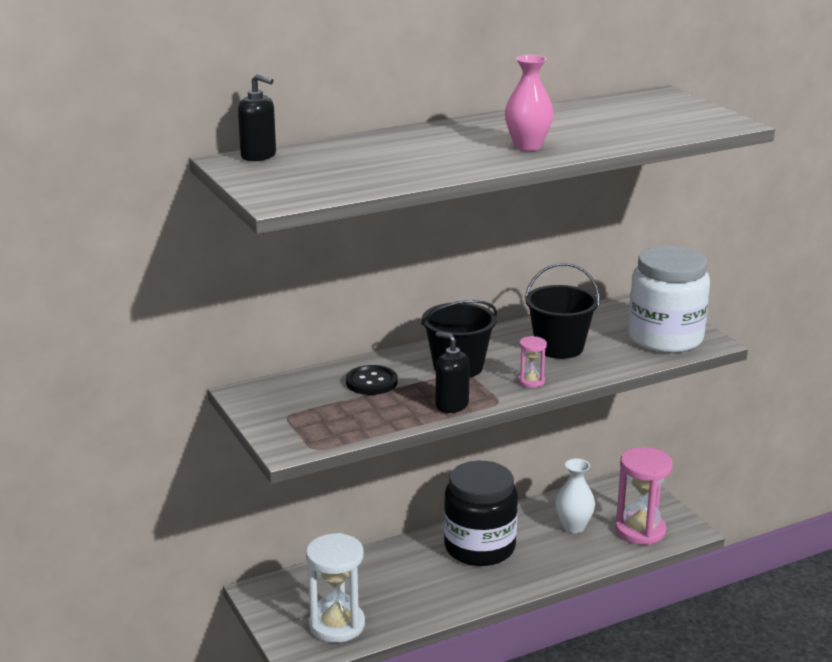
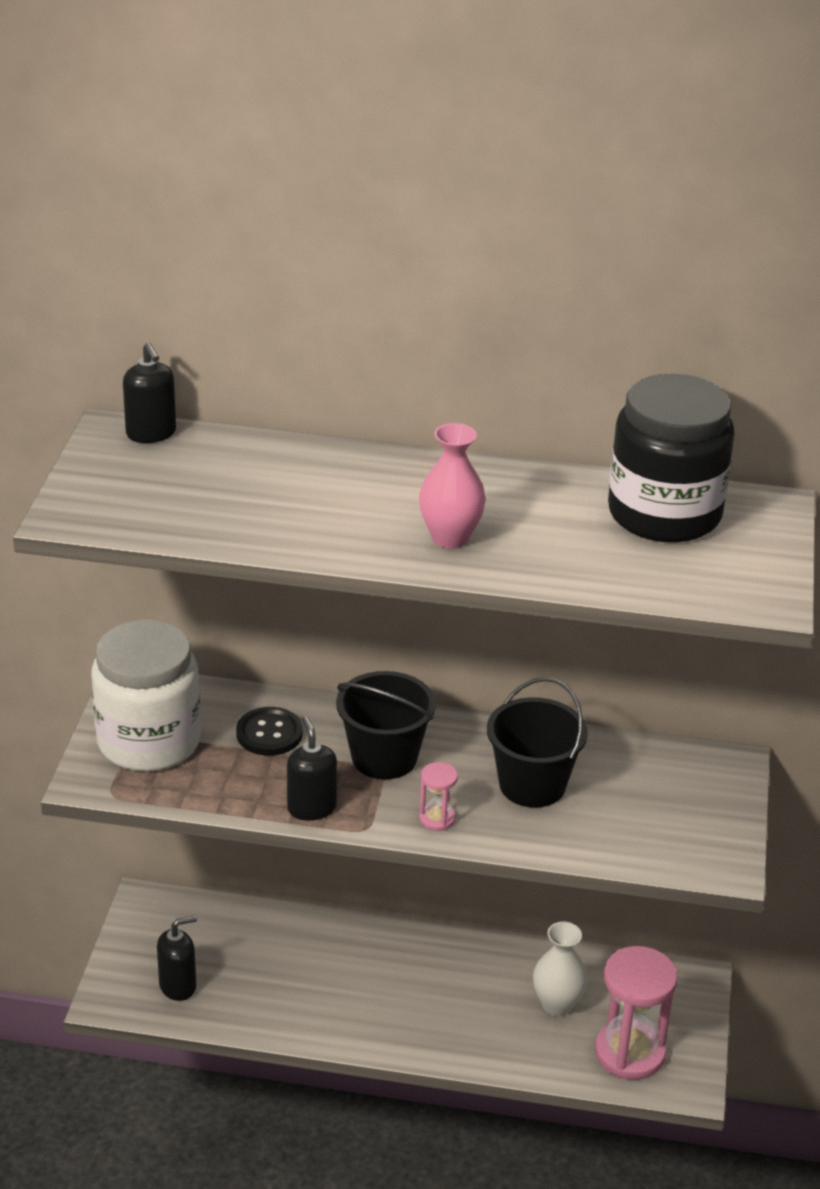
camera: 35 degrees right, 10 degrees up
white hourglass [306,533,365,643] -> black soap dispenser [157,915,197,1001]
black jar [444,461,518,566] -> black jar moved to [608,374,735,543]
white jar [628,246,710,353] -> white jar moved to [91,620,201,772]

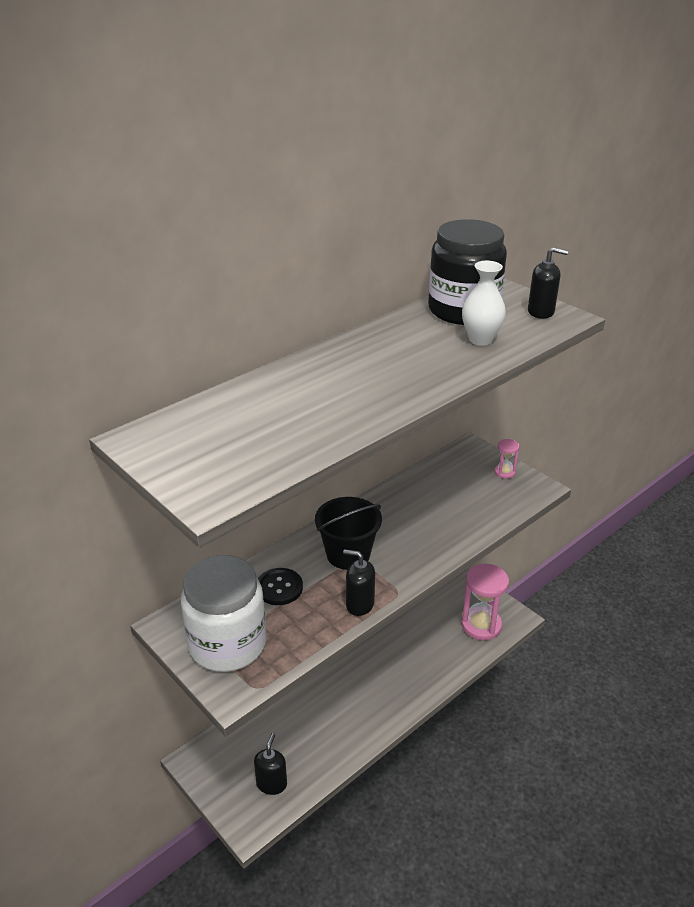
camera: 50 degrees left, 0 degrees up
black soap dispenser [123,343,176,443] -> black soap dispenser moved to [528,247,568,319]
pink vase [419,423,486,548] -> none
pink hourglass [419,762,458,831] -> pink hourglass moved to [495,439,519,479]
black bucket [487,677,588,808] -> none
white vase [533,922,588,1016] -> white vase moved to [462,261,506,346]

